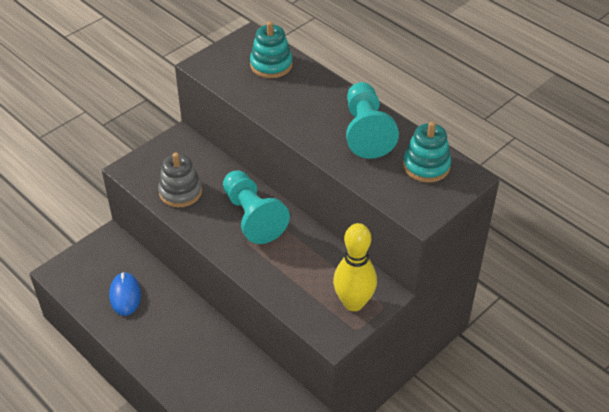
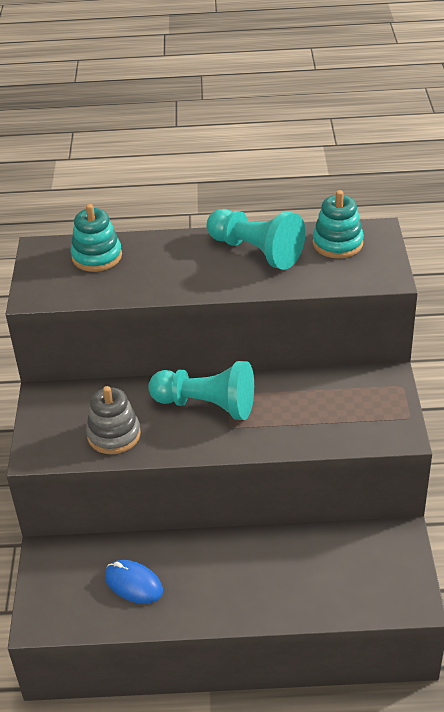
camera: 45 degrees left, 5 degrees down
yellow bowling pin [333,223,377,311] -> none

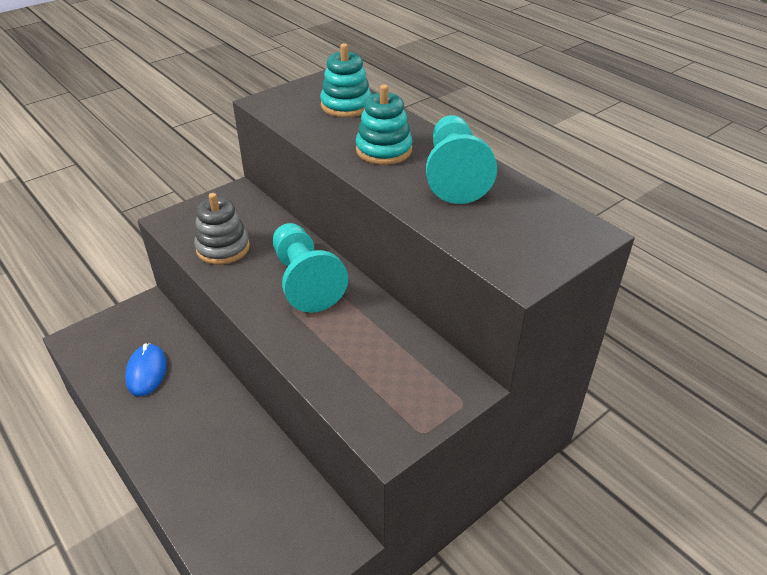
camera: 50 degrees right, 0 degrees up
turquoise stacking toy [313,190,364,258] -> turquoise stacking toy moved to [356,85,412,165]

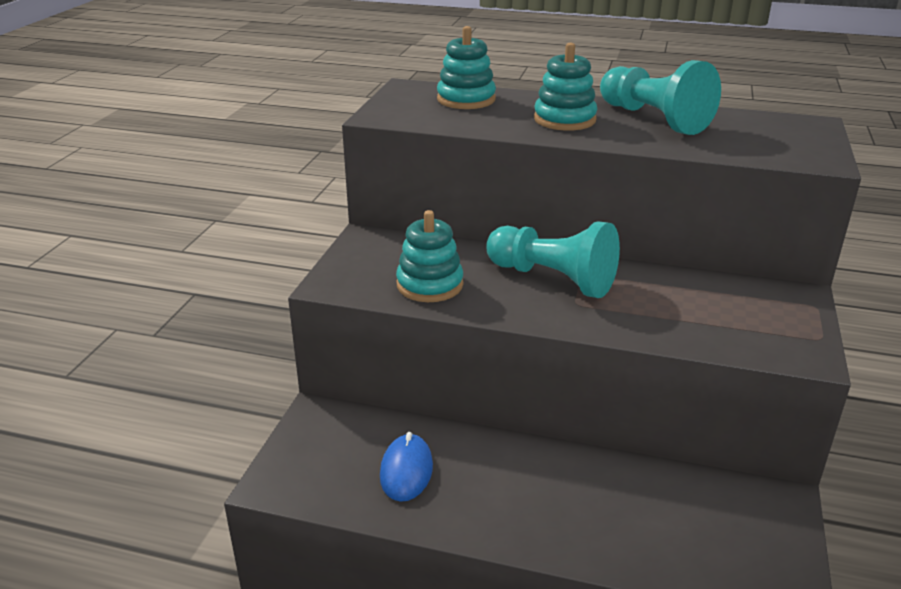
camera: 35 degrees left, 10 degrees down
blue mouse [125,343,167,396] -> blue mouse turned 45 degrees clockwise [380,432,433,502]
grey stacking toy [194,193,250,265] -> turquoise stacking toy [396,210,463,302]

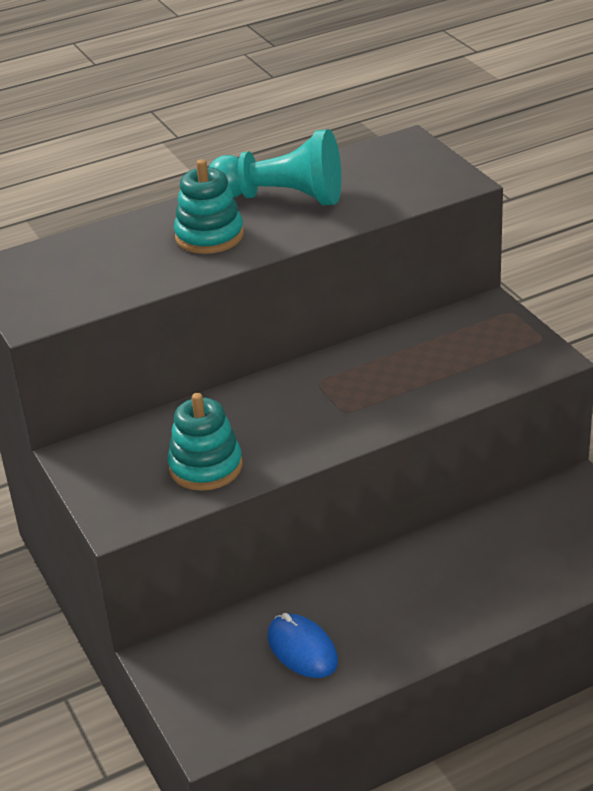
camera: 40 degrees left, 5 degrees up
turquoise stacking toy [437,26,496,109] -> none
turquoise pawn [486,221,620,298] -> none

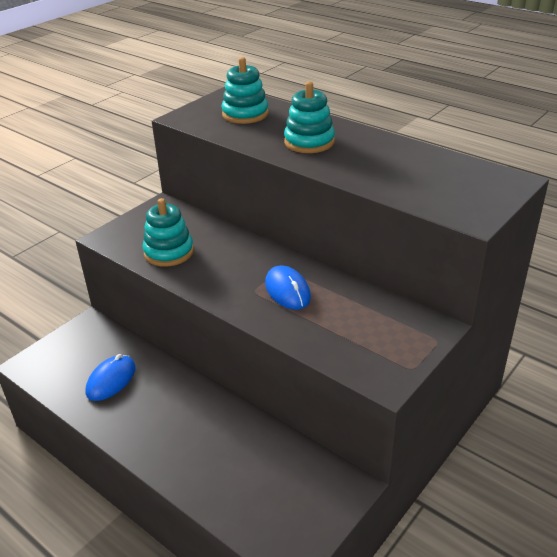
camera: 65 degrees right, 0 degrees up
turquoise pawn [209,129,342,206] -> none
none -> turquoise stacking toy [222,57,269,124]
none -> blue mouse [265,265,311,310]

